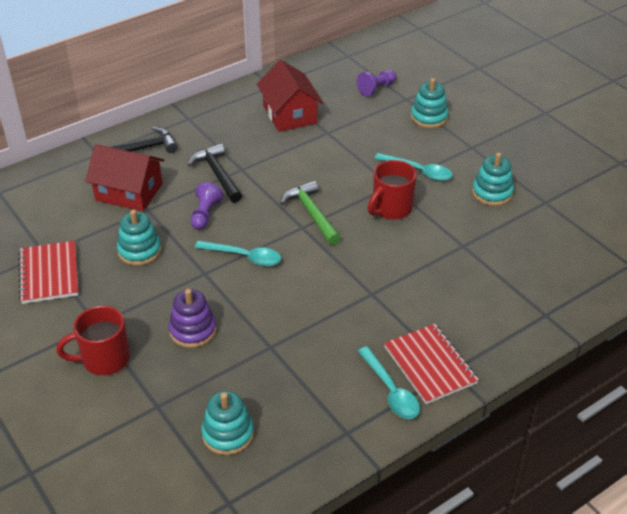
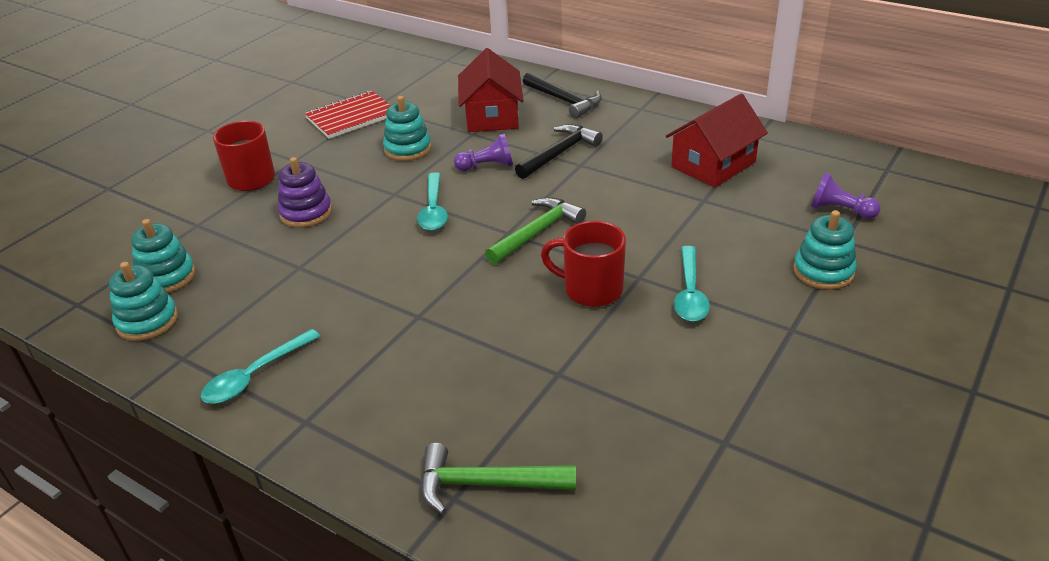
camera: 70 degrees right, 5 degrees down
red notebook [384,324,479,404] -> none
turquoise stacking toy [472,152,514,206] -> turquoise stacking toy moved to [109,262,178,341]
none -> green hammer [421,443,576,514]

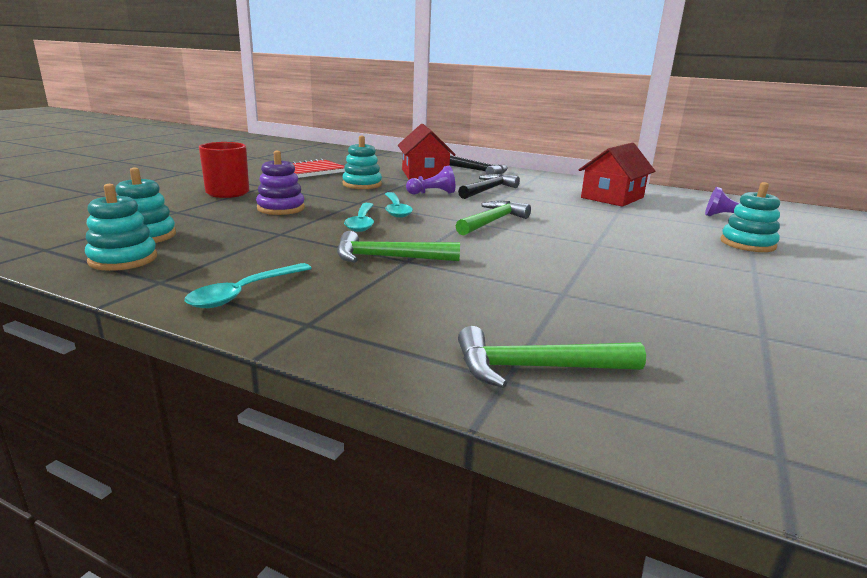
camera: 10 degrees left, 15 degrees down
red mug [541,221,626,307] -> none
turquoise spoon [674,246,710,322] -> turquoise spoon moved to [344,203,374,232]
none -> green hammer [337,231,460,263]

